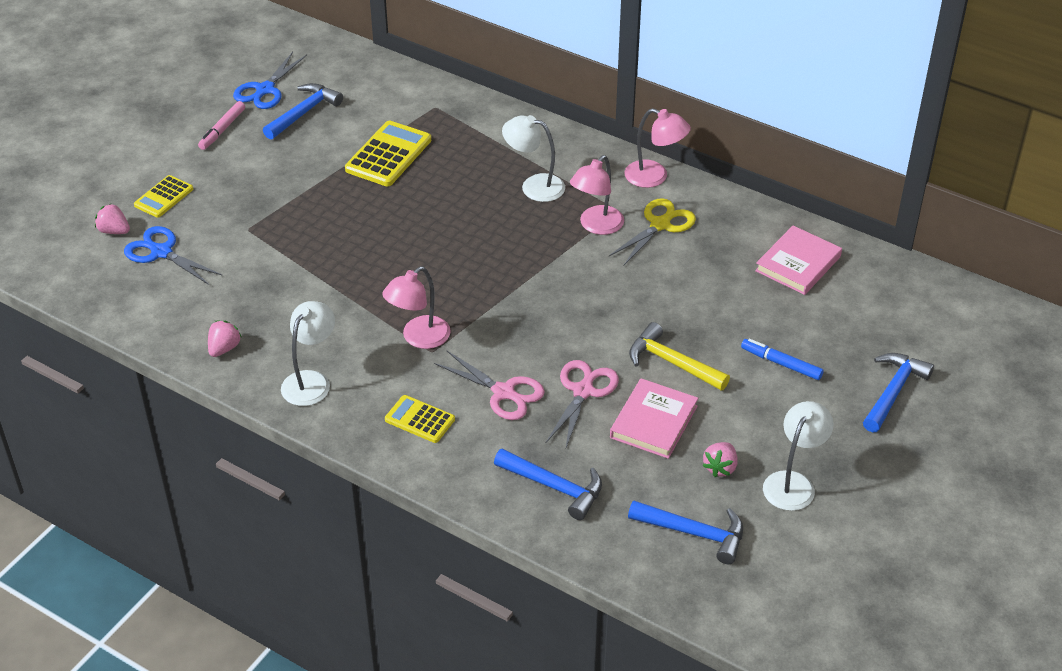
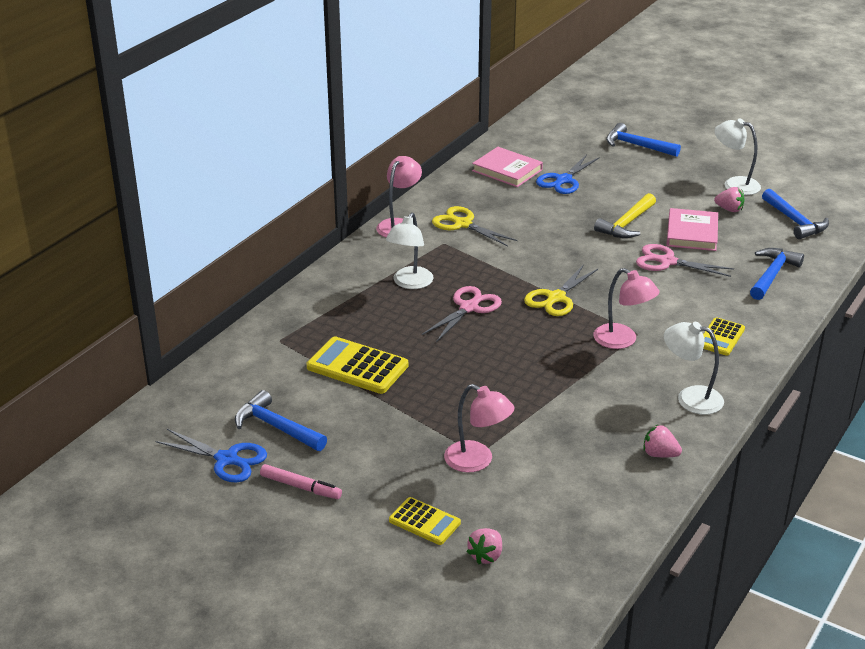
camera: 90 degrees left, 10 degrees down
blue scissors [124,226,223,285] -> blue scissors moved to [536,155,600,194]
pink scissors [434,350,545,420] -> pink scissors moved to [422,286,502,342]
pink lamp [570,155,624,235] -> pink lamp moved to [444,384,514,472]
pink book [610,378,698,459] -> pink book turned 75 degrees clockwise [666,208,718,251]
blue hammer [628,500,743,564] -> blue hammer turned 135 degrees clockwise [762,189,829,239]
blue marker [741,339,824,380] -> none
none -> yellow scissors [524,265,598,316]

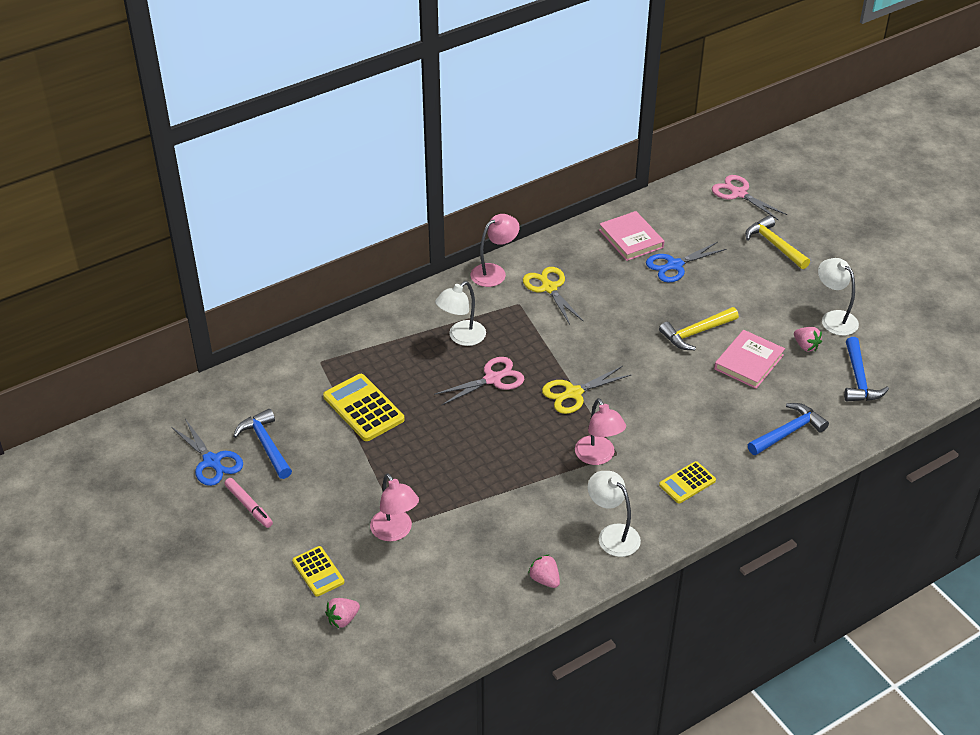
camera: 25 degrees right, 10 degrees up
blue hammer [606,123,681,157] -> yellow hammer [745,215,810,269]
pink scissors [636,244,734,277] -> pink scissors moved to [712,175,787,220]

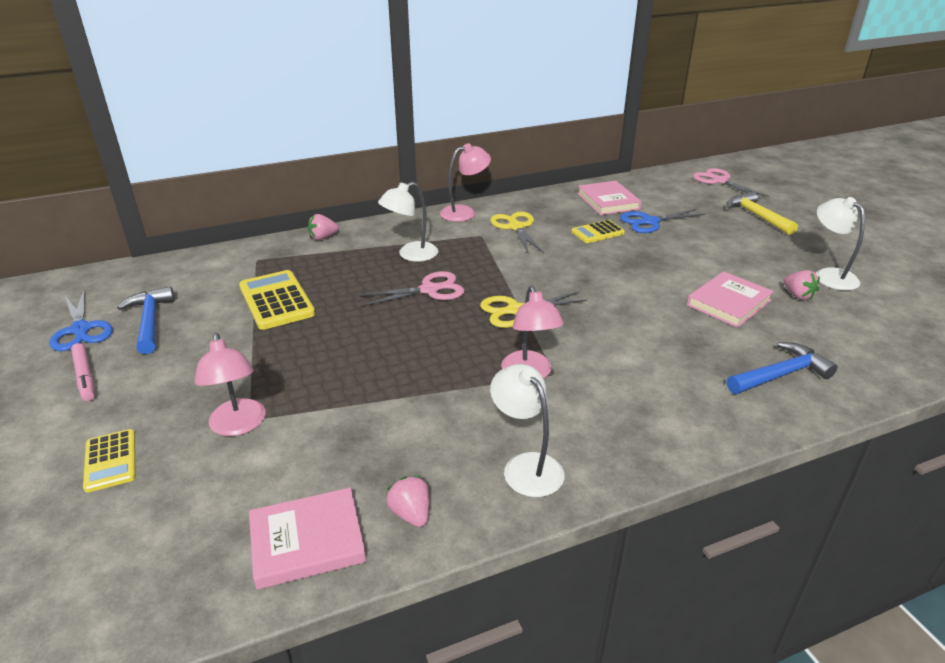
camera: 10 degrees right, 10 degrees down
pink strawberry [325,598,360,628] -> pink strawberry moved to [308,214,339,240]
yellow hammer [659,307,739,350] -> none
yellow calculator [659,461,716,503] -> yellow calculator moved to [572,220,625,243]
blue hammer [844,337,889,401] -> none
none -> pink book [249,488,366,589]

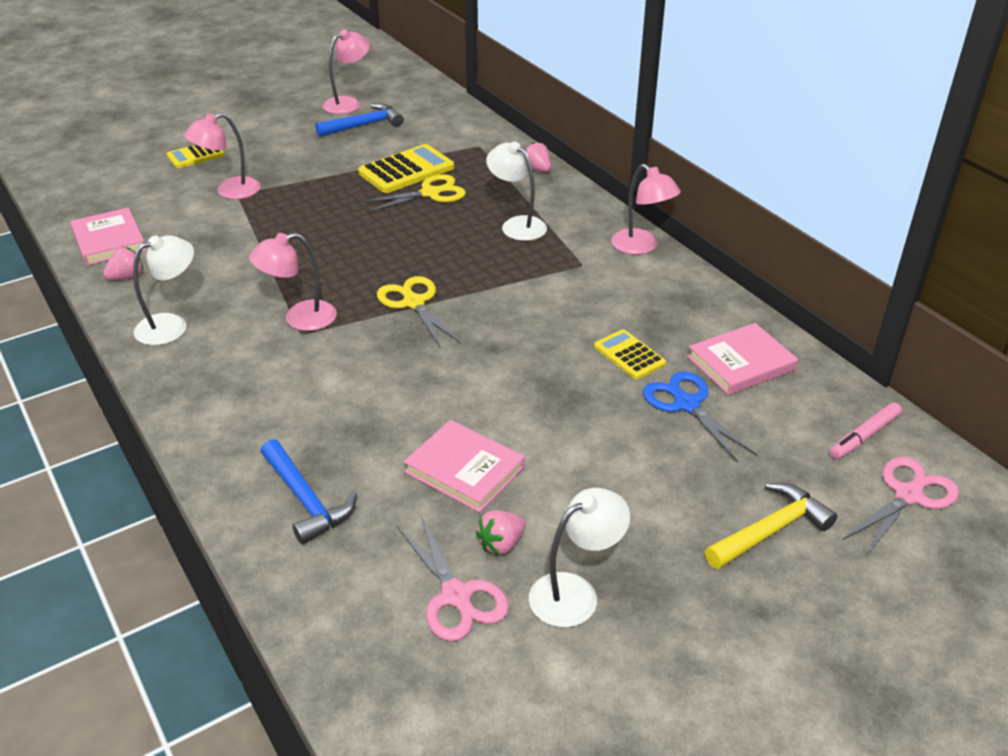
camera: 80 degrees right, 5 degrees up
blue scissors [49,290,113,351] -> pink lamp [323,30,370,114]
pink marker [71,343,95,401] -> pink marker moved to [830,402,902,459]
pink scissors [358,271,464,306] -> pink scissors moved to [397,516,509,641]
yellow scissors [490,211,544,254] -> yellow scissors moved to [360,174,466,212]

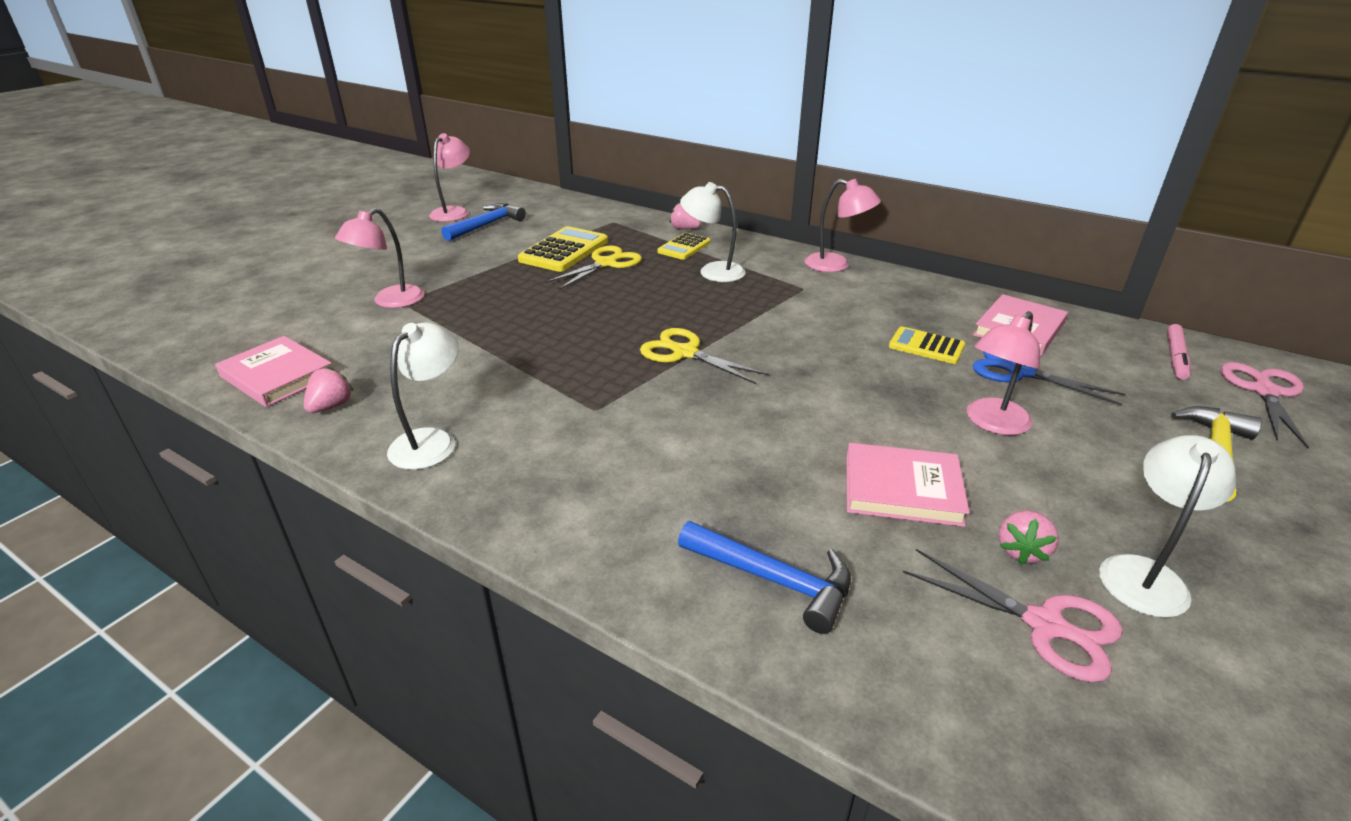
camera: 25 degrees left, 5 degrees down
yellow calculator [167,145,225,168] -> yellow calculator moved to [657,232,711,260]
pink lamp [249,233,337,331] -> pink lamp moved to [967,311,1040,435]

